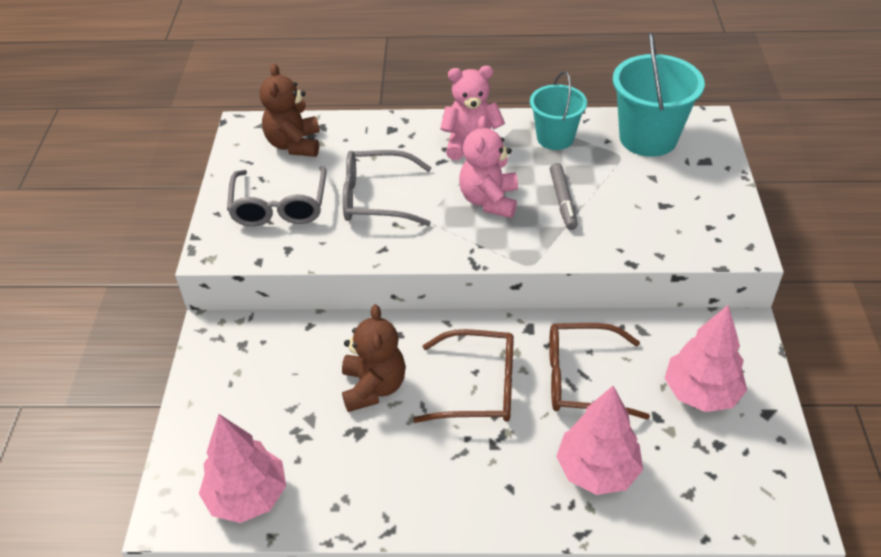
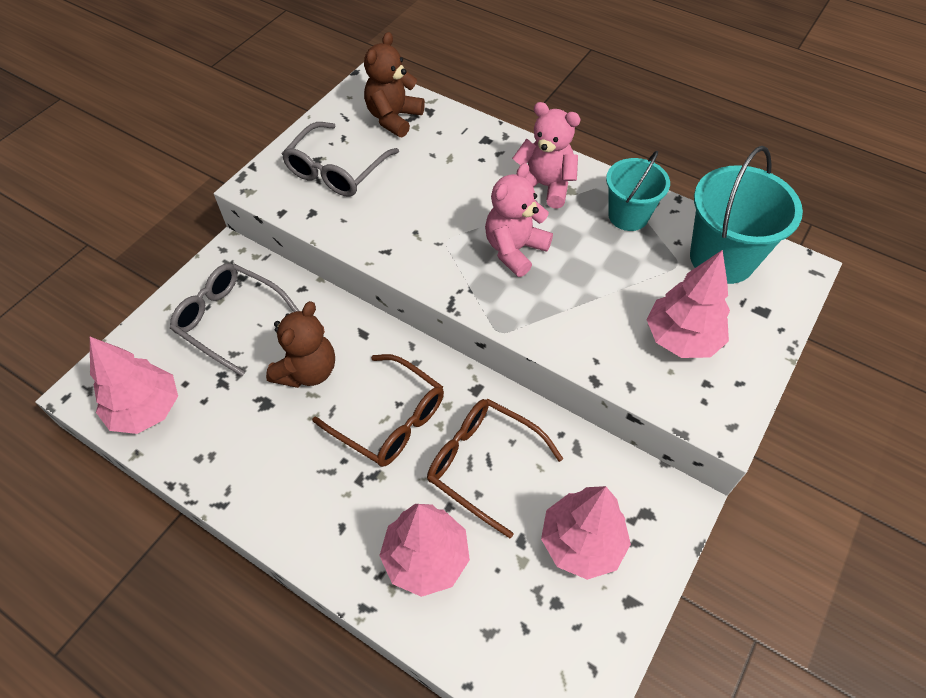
camera: 30 degrees right, 10 degrees up
grey glasses [343,150,432,226] -> grey glasses moved to [170,263,299,376]
grey marker [550,163,578,230] -> none
none -> pink tree [646,250,730,358]

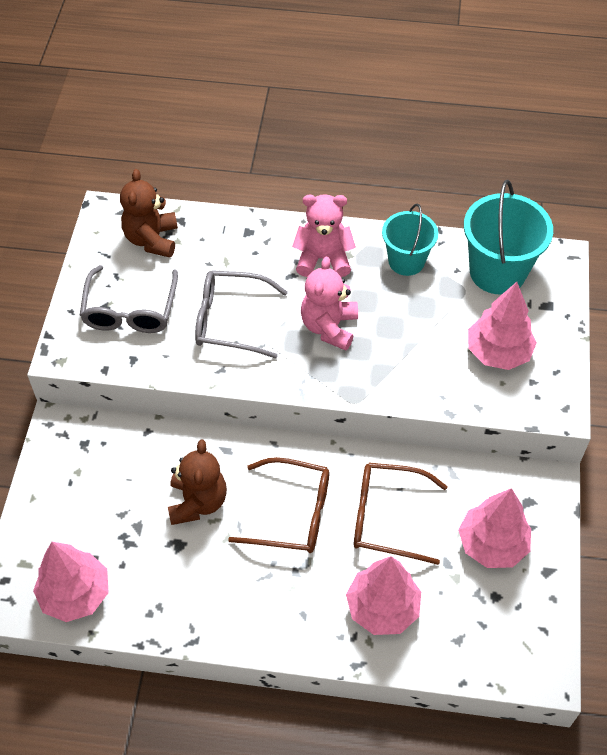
camera: 25 degrees left, 0 degrees up
grey glasses [170,263,299,376] -> grey glasses moved to [195,270,288,358]

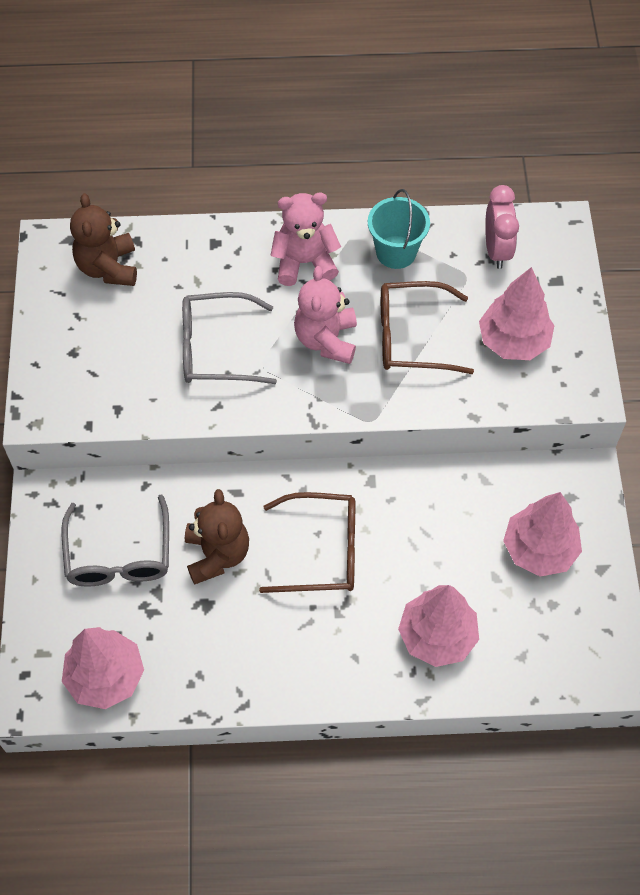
camera: 10 degrees left, 5 degrees up
grey glasses [80,265,178,333] -> grey glasses moved to [62,494,169,587]
brown glasses [354,463,448,565] -> brown glasses moved to [381,281,474,374]
turquoise bucket [464,180,553,295] -> pink clock [485,185,519,269]

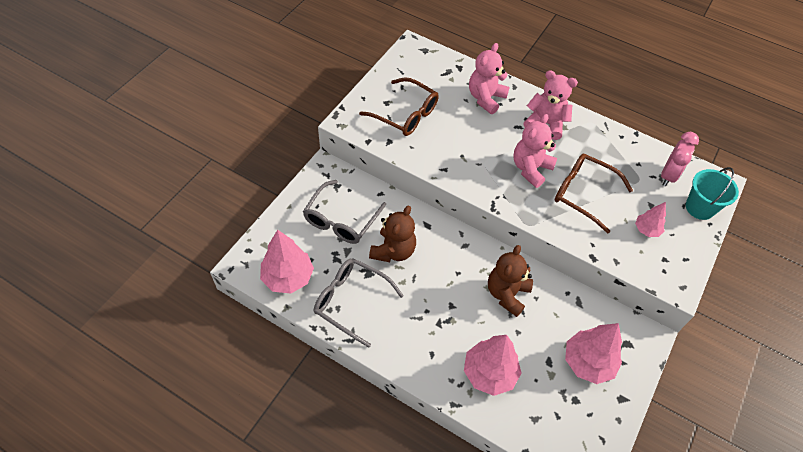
camera: 30 degrees right, 5 degrees down
brown teddy bear [70,193,137,286] -> brown teddy bear moved to [488,245,533,317]
grey glasses [182,292,277,384] -> grey glasses moved to [314,258,404,348]
brown glasses [259,492,355,593] -> brown glasses moved to [359,77,439,136]
turquoise bucket [368,189,430,269] -> turquoise bucket moved to [686,167,739,220]
pink tree [479,267,554,360] -> pink tree [635,202,666,237], size x0.55
none -> pink teddy bear [469,43,510,114]

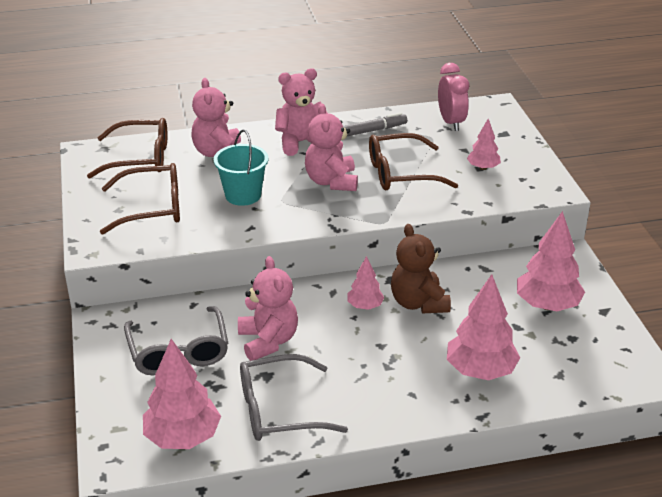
camera: 40 degrees left, 20 degrees down
brown teddy bear [369,205,416,262] -> pink teddy bear [238,256,298,361]
turquoise bucket [686,167,739,220] -> turquoise bucket moved to [214,130,268,206]
none -> brown glasses [87,118,167,179]
none -> grey marker [343,113,407,136]
none -> pink tree [347,256,385,310]

